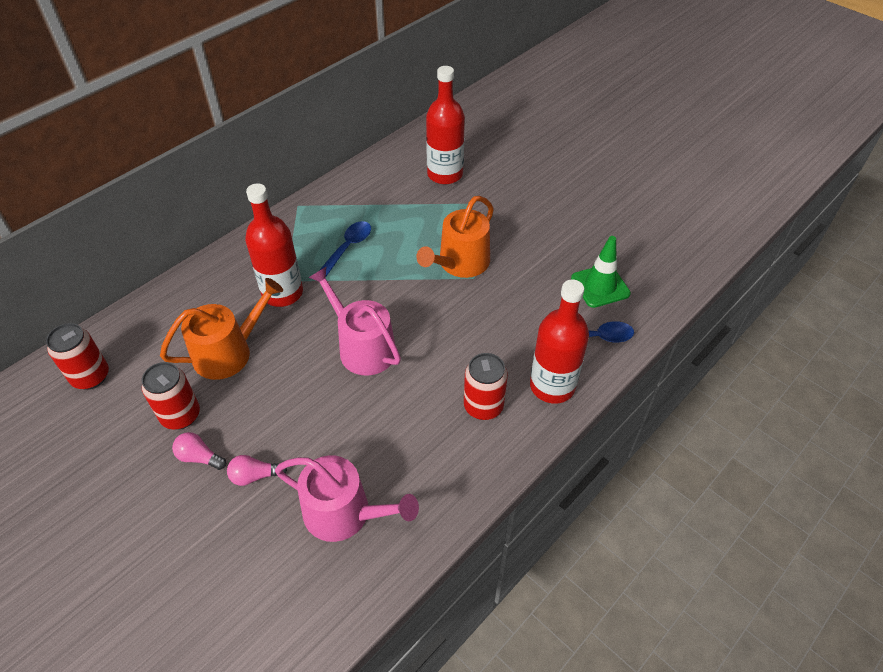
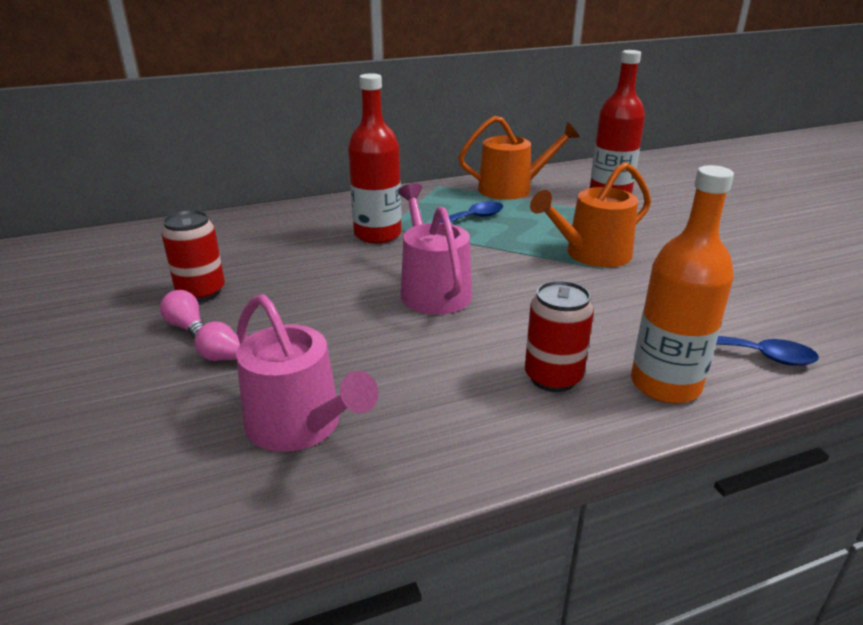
camera: 25 degrees right, 20 degrees down
red can [46,323,109,390] -> none
orange watering can [160,278,283,380] -> orange watering can moved to [458,116,580,200]
red bottle [530,279,589,404] -> orange bottle [631,165,734,403]
green traffic cone [571,236,631,308] -> none

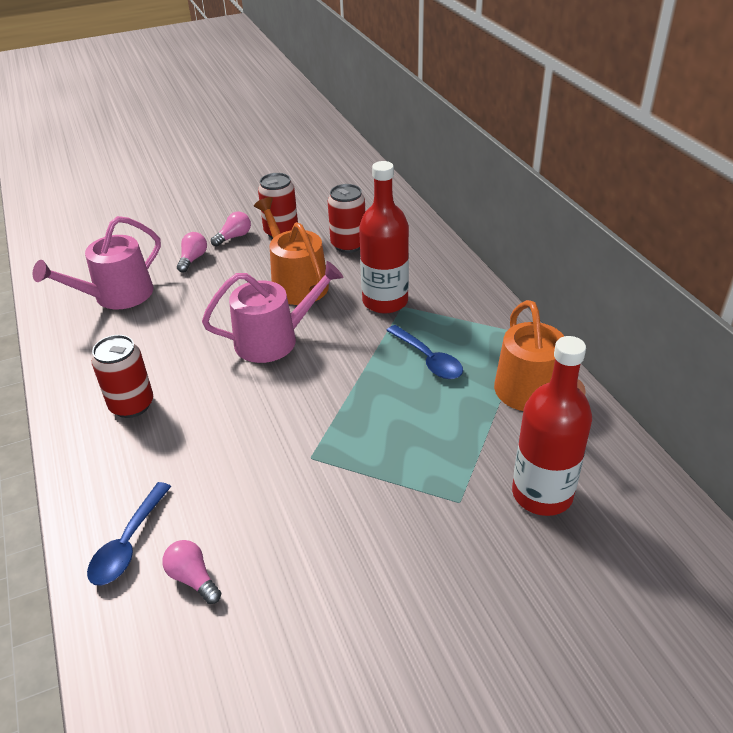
camera: 90 degrees right, 10 degrees up
orange watering can [530,162,651,267] -> orange watering can moved to [254,197,329,305]
orange bottle [631,165,734,403] -> none
none -> pink light bulb [163,540,221,604]
none -> red can [328,184,365,253]

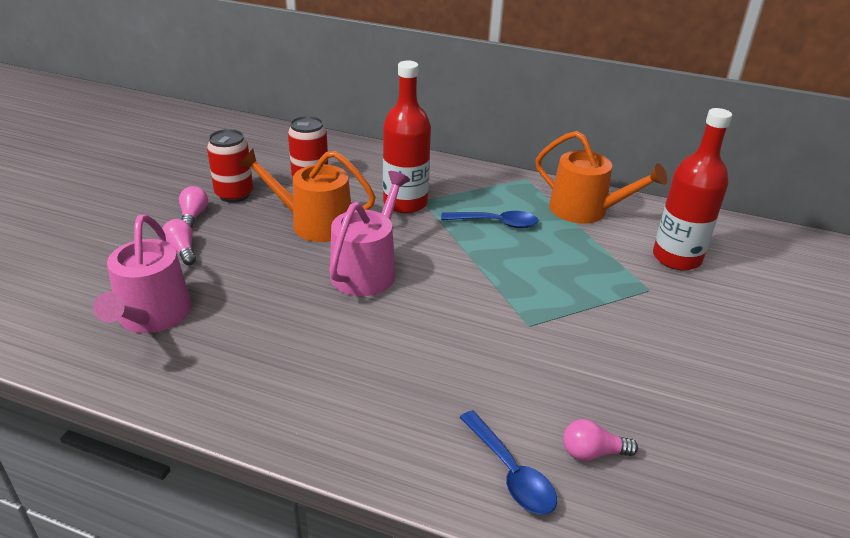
camera: 50 degrees left, 5 degrees down
red can [92,335,153,418] -> none

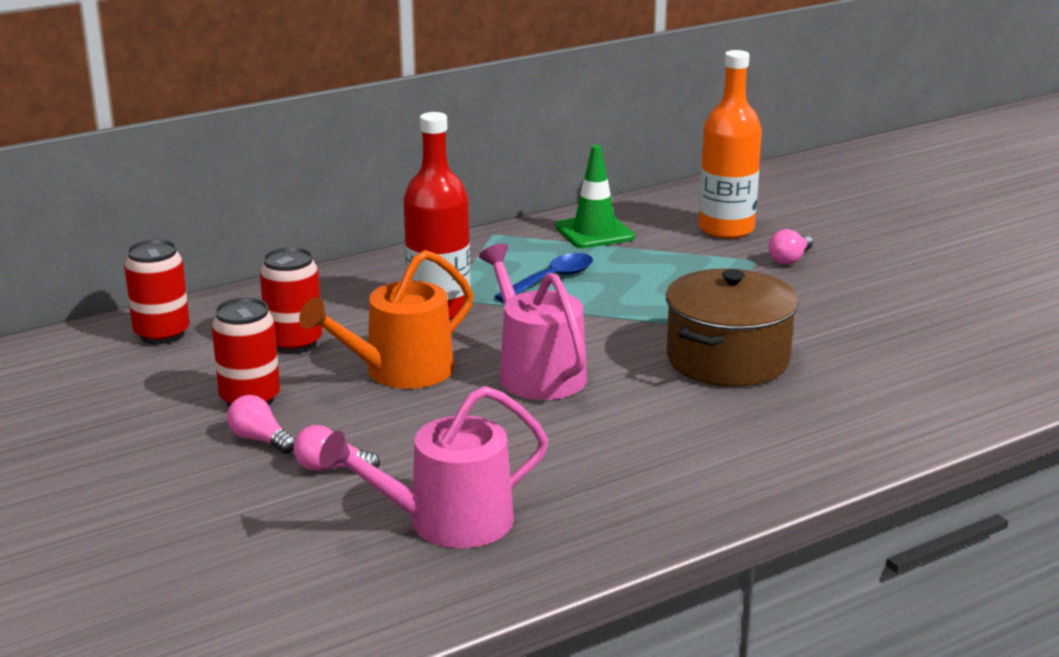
camera: 50 degrees left, 10 degrees down
pink watering can [93,214,192,333] -> pink watering can turned 120 degrees clockwise [319,386,549,548]
blue spoon [459,410,557,515] -> none
orange watering can [535,131,667,224] -> green traffic cone [555,145,635,248]
pink light bulb [563,419,638,461] -> pink light bulb moved to [768,229,813,265]
red bottle [653,108,732,271] -> orange bottle [698,50,762,239]
none -> red can [124,239,190,344]
none -> brown pot [666,268,799,387]

